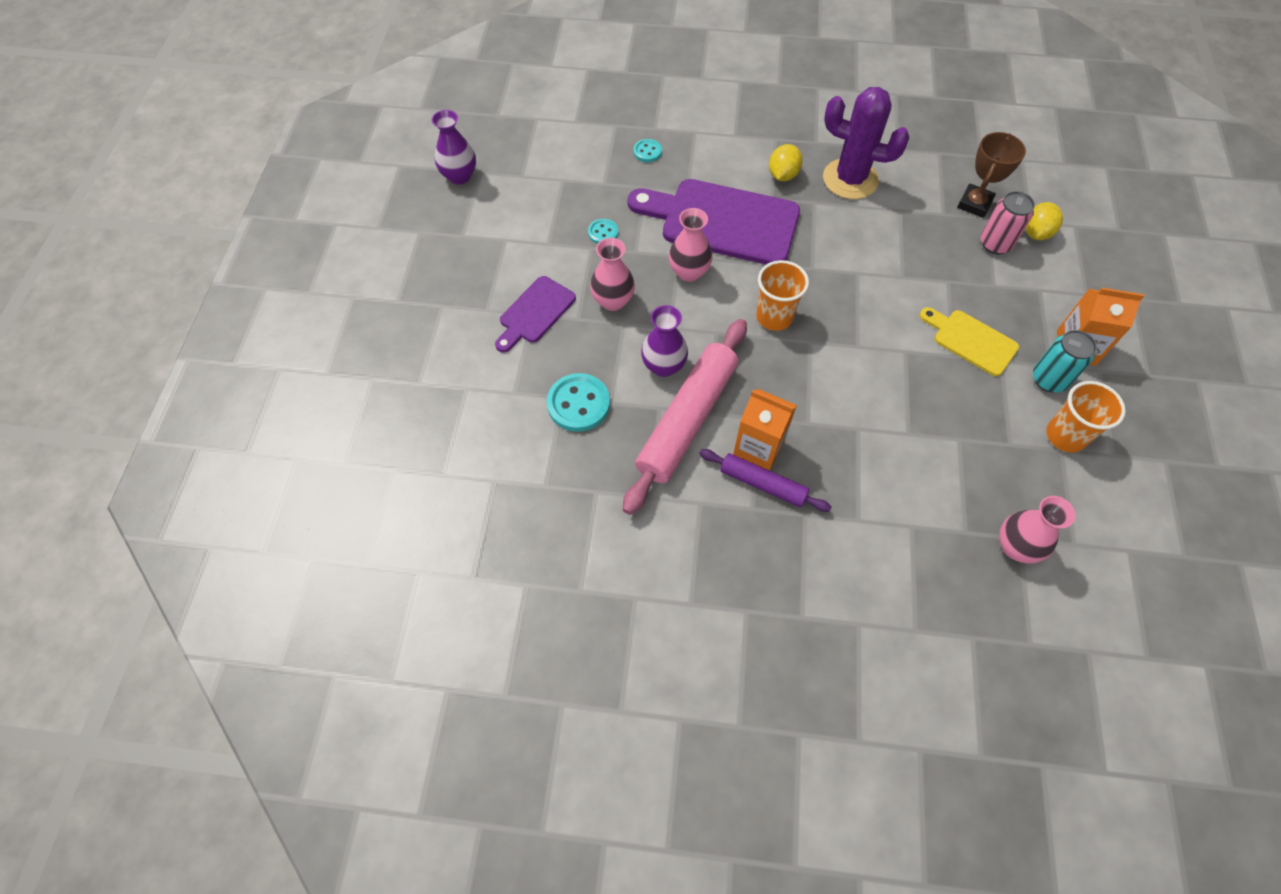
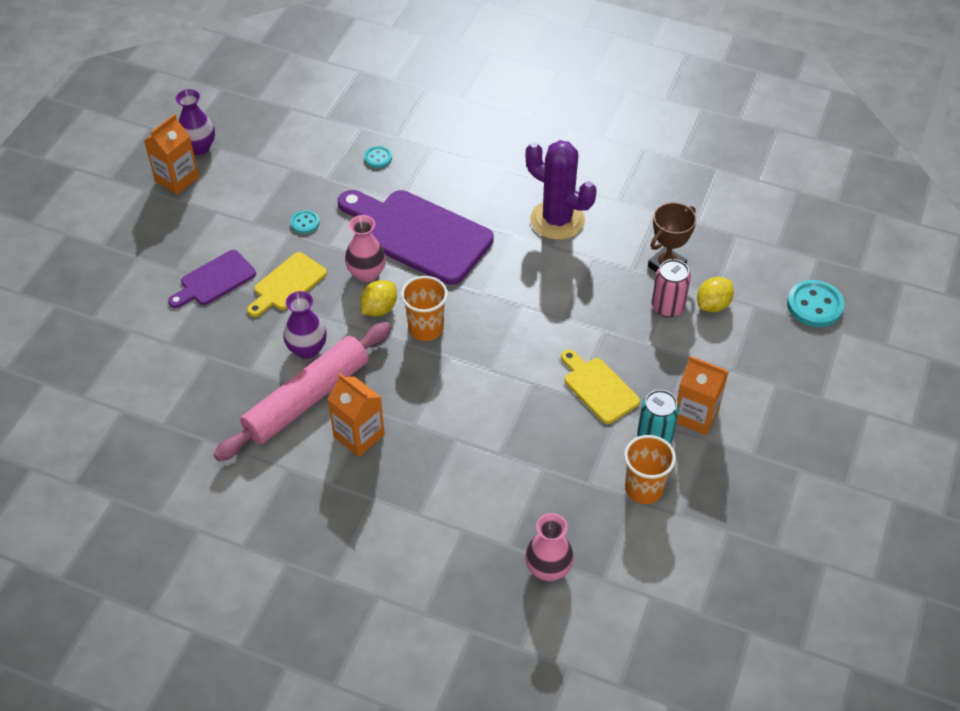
camera: 15 degrees right, 10 degrees down
turquoise button [547,373,610,432] -> turquoise button moved to [787,280,845,327]
pink vase [590,238,635,311] -> yellow cutting board [247,252,327,317]
purple rolling pin [699,449,832,512] -> none
yellow lemon [769,144,803,181] -> yellow lemon moved to [360,280,397,316]
none -> orange carton [144,114,199,195]

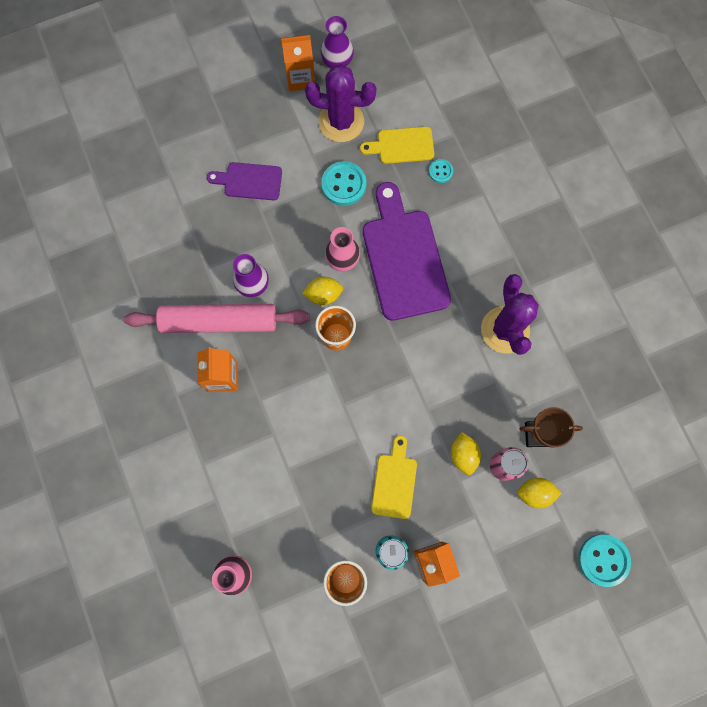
camera: 45 degrees right, 25 degrees up
yellow cutting board [247,252,327,317] -> yellow cutting board moved to [360,127,434,164]
turquoise button [290,210,320,234] -> turquoise button [321,161,366,206], size x1.84
none -> purple cactus [305,64,377,142]
none -> yellow lemon [451,432,481,475]

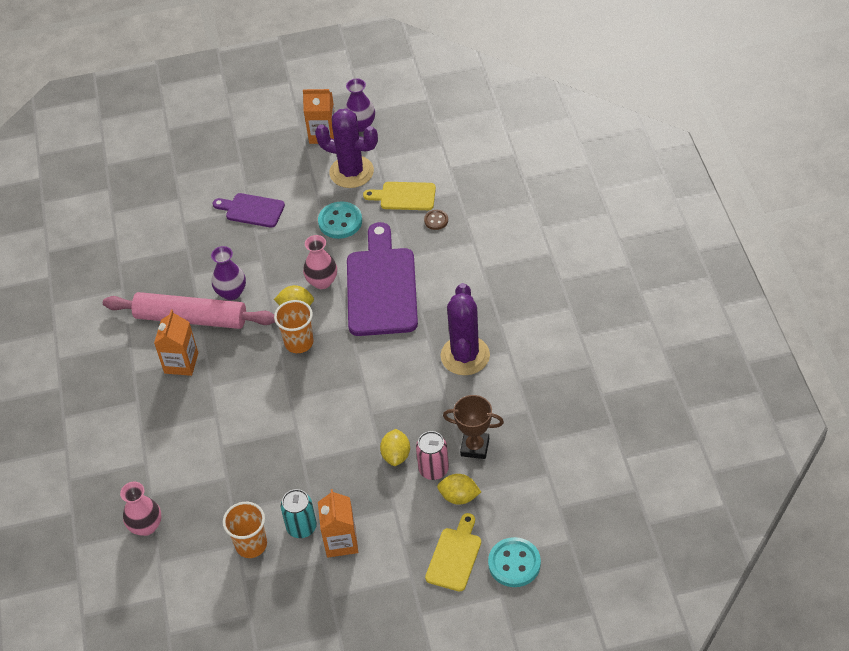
camera: 15 degrees right, 25 degrees down
yellow cutting board [371,435,417,519] -> yellow cutting board moved to [425,513,481,591]
turquoise button [429,159,453,183] -> brown button [424,210,448,230]

